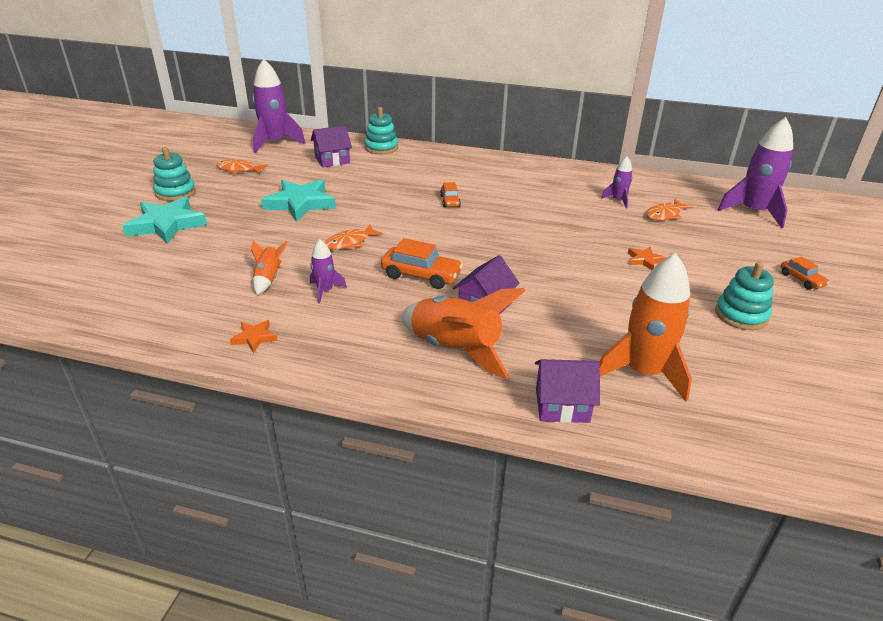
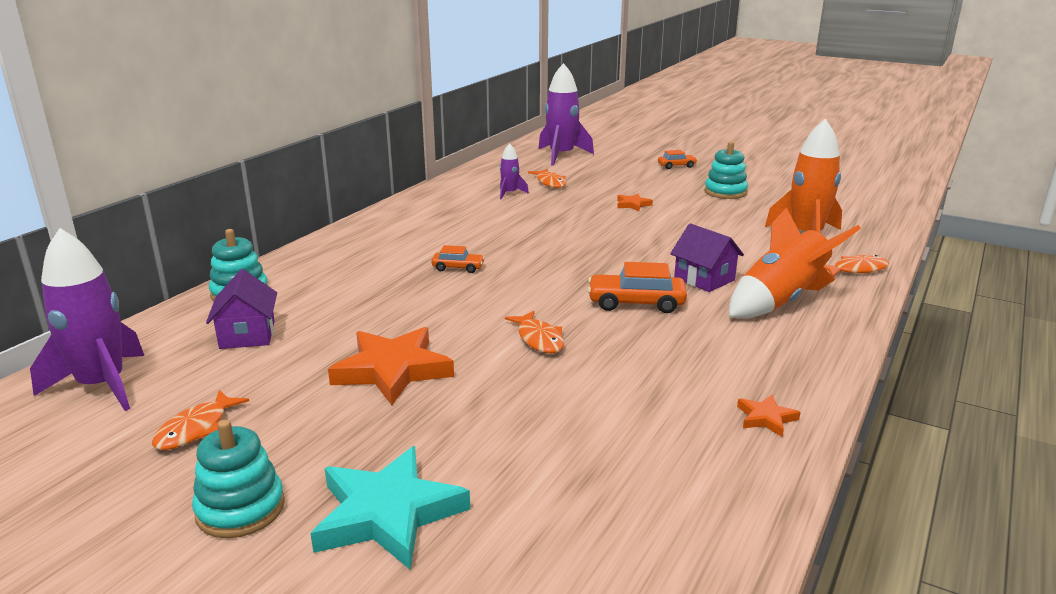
camera: 75 degrees left, 10 degrees down
orange rocket [251,240,288,295] -> none
turquoise star [261,179,336,222] -> orange star [328,327,454,405]
purple rocket [310,239,347,304] -> none
orange car [381,238,463,289] -> orange car turned 120 degrees counterclockwise [588,262,687,313]
purple house [535,359,600,423] -> orange fish [824,255,889,277]

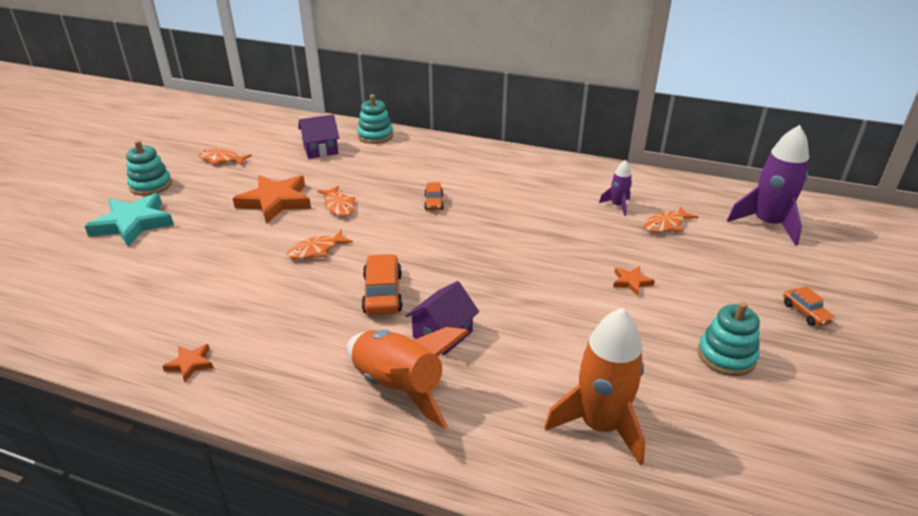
camera: 80 degrees right, 10 degrees up
purple rocket [30,228,144,411] -> none
orange fish [824,255,889,277] -> orange fish moved to [317,186,355,217]

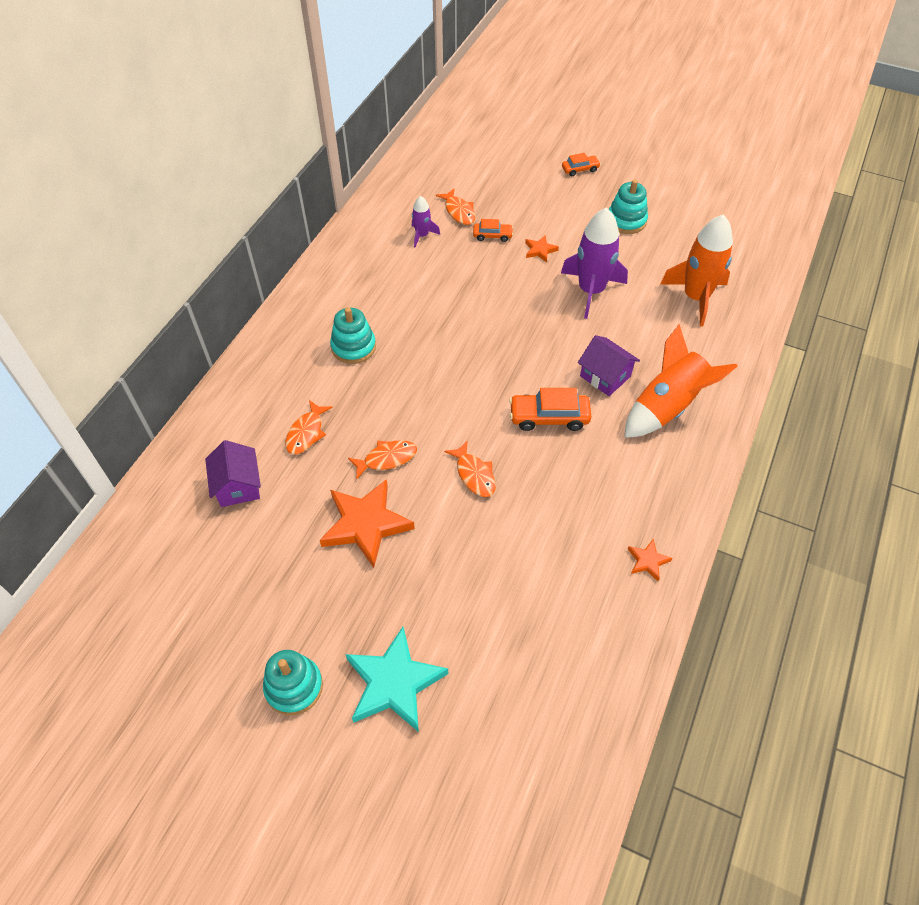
camera: 85 degrees left, 20 degrees up
orange fish [198,148,252,166] -> orange fish moved to [285,400,333,454]
turquoise stacking toy [357,94,393,144] -> turquoise stacking toy moved to [330,307,376,364]
orange car [424,182,444,210] -> orange car moved to [473,219,513,242]
purple rocket [727,125,809,246] -> purple rocket moved to [561,208,628,319]

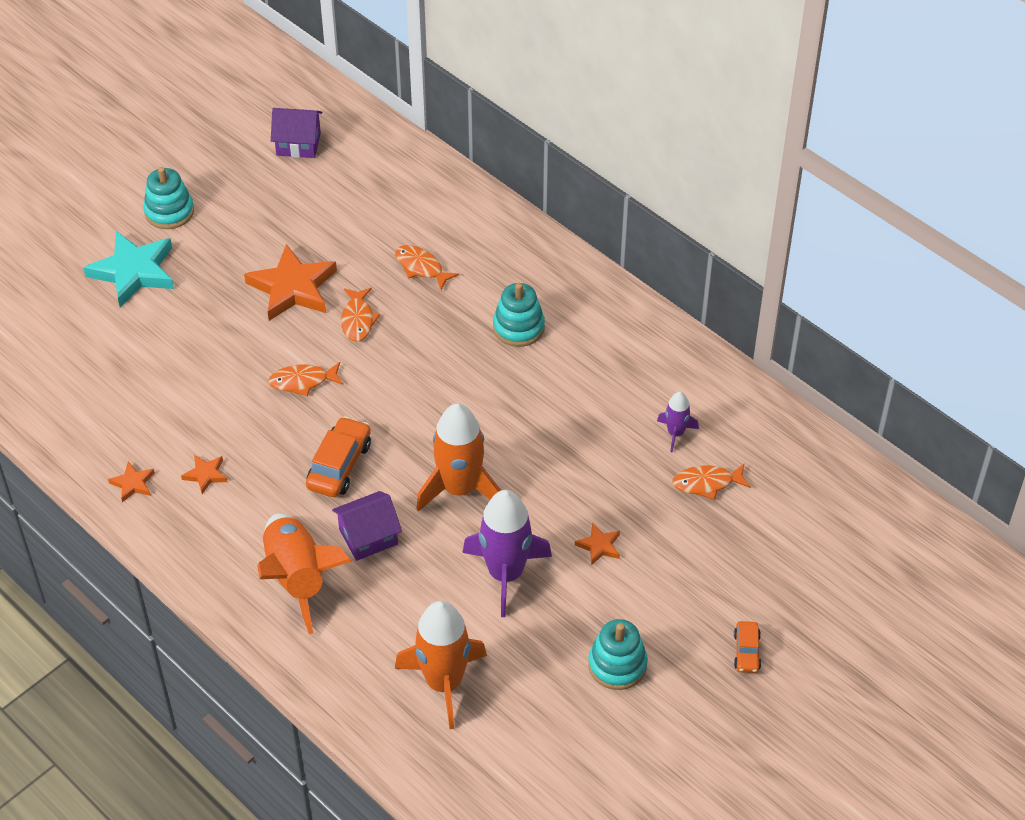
camera: 110 degrees right, 5 degrees down
purple house [205,440,261,507] -> purple house moved to [271,108,322,158]
orange car [473,219,513,242] -> none
none -> orange star [181,455,228,494]
none -> orange rocket [416,403,501,512]

